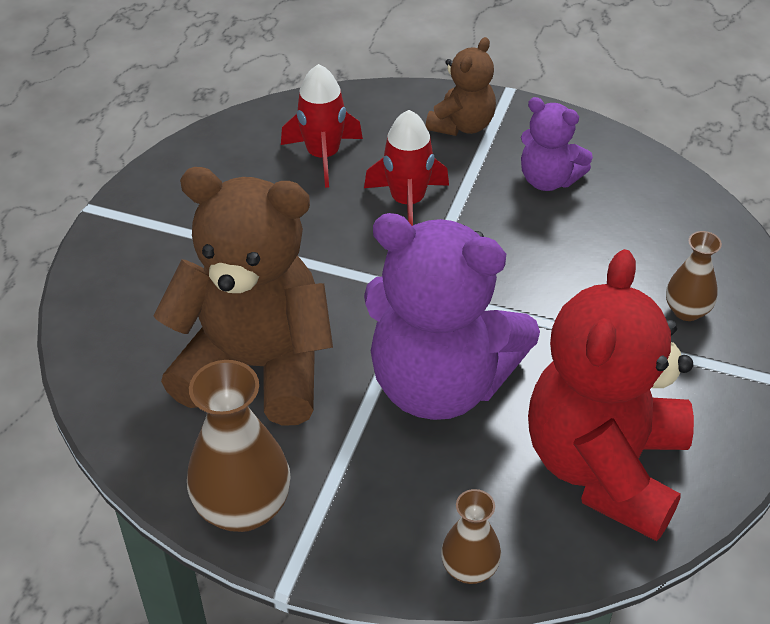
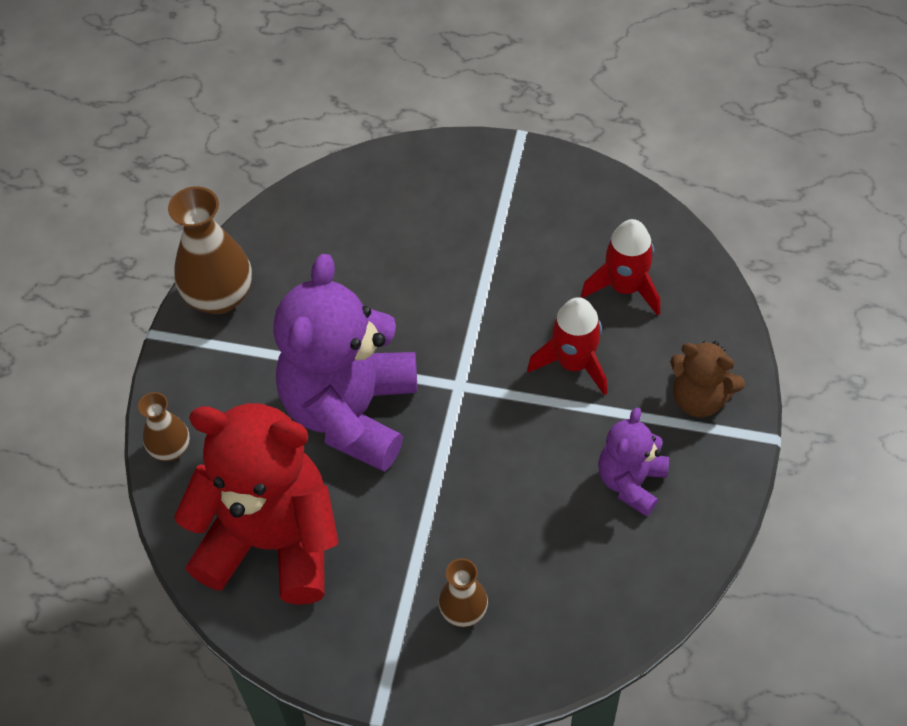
camera: 85 degrees right, 10 degrees up
brown teddy bear [154,167,333,426] -> none

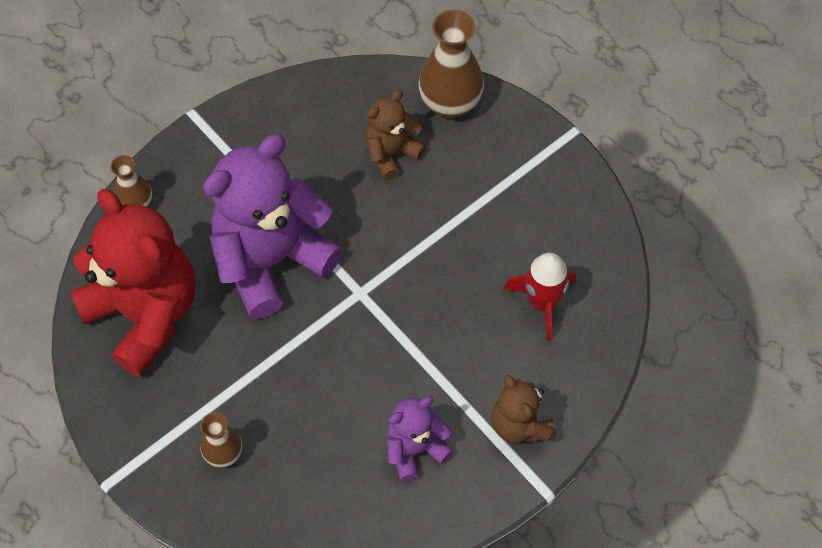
camera: 35 degrees right, 5 degrees up
brown vase [168,186,252,314] -> brown vase moved to [418,10,484,118]
red rocket [527,297,607,396] -> none
none -> brown teddy bear [365,90,426,180]

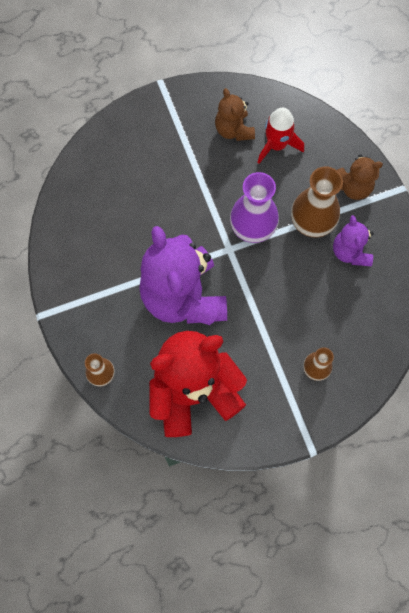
camera: 70 degrees left, 10 degrees up
brown teddy bear [365,90,426,180] -> brown teddy bear moved to [215,88,255,141]
brown vase [418,10,484,118] -> brown vase moved to [291,166,343,238]
none -> purple vase [230,172,279,243]

